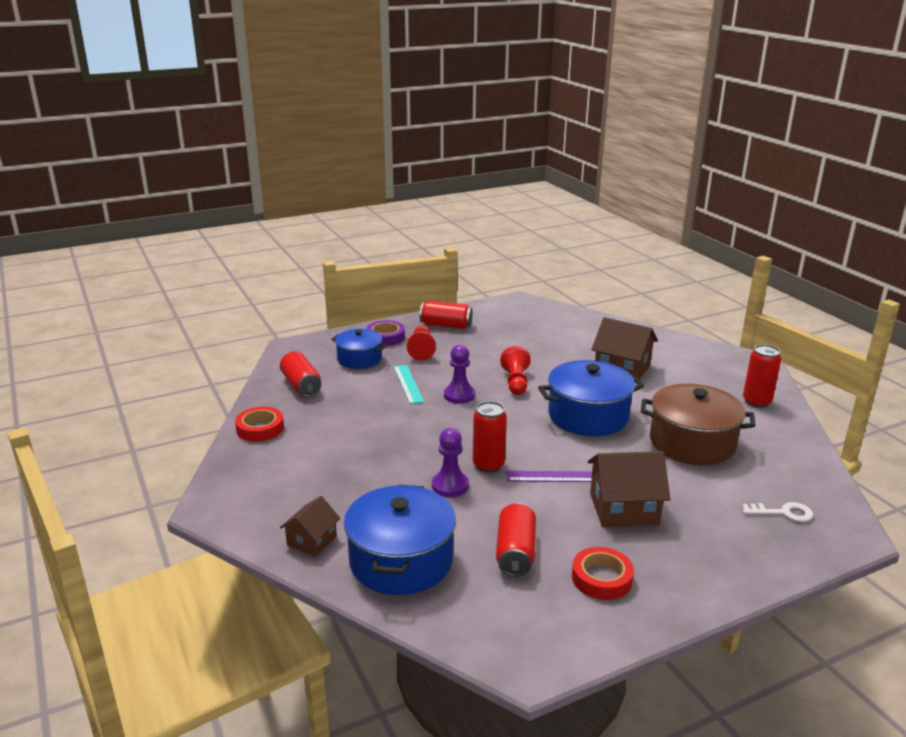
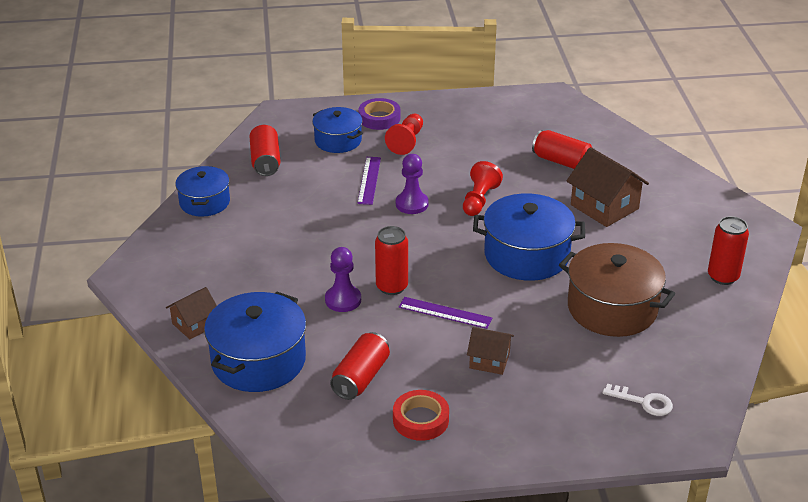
camera: 20 degrees right, 10 degrees up
red tape [235,407,284,442] -> blue pot [175,166,230,217]
turquoise ruler [394,365,424,404] -> purple ruler [357,157,381,205]
red can [420,301,473,329] -> red can moved to [532,130,594,169]
brown house [588,451,670,527] -> brown house [467,327,514,375], size x0.60

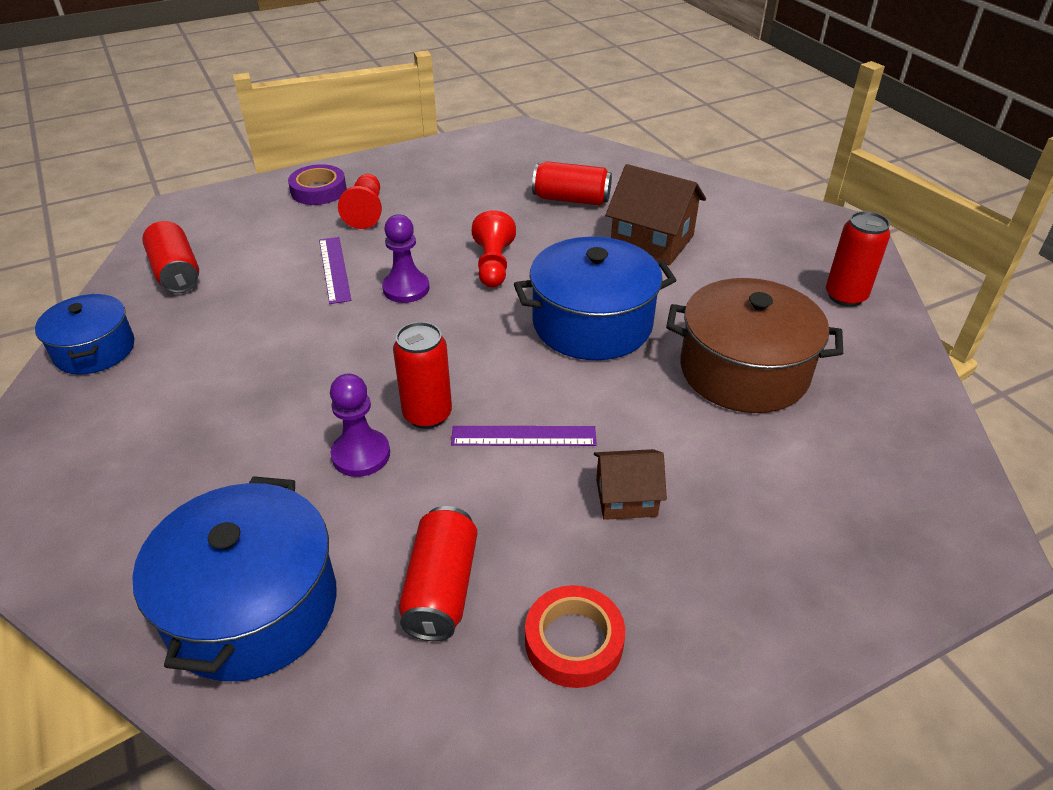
camera: 20 degrees left, 5 degrees up
brown house [166,287,217,339] -> none
blue pot [312,107,363,153] -> none
white key [602,384,673,416] -> none

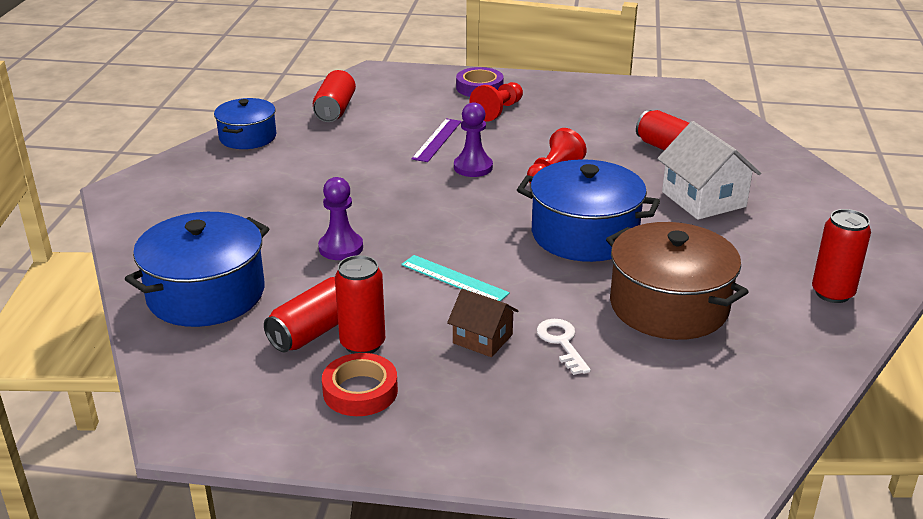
camera: 35 degrees right, 10 degrees down
red can [393,322,452,429] -> red can moved to [335,255,385,354]
purple ruler [451,426,597,446] -> turquoise ruler [401,255,510,301]
brown house [606,164,706,265] -> white house [657,121,761,220]
none -> white key [537,319,591,375]

